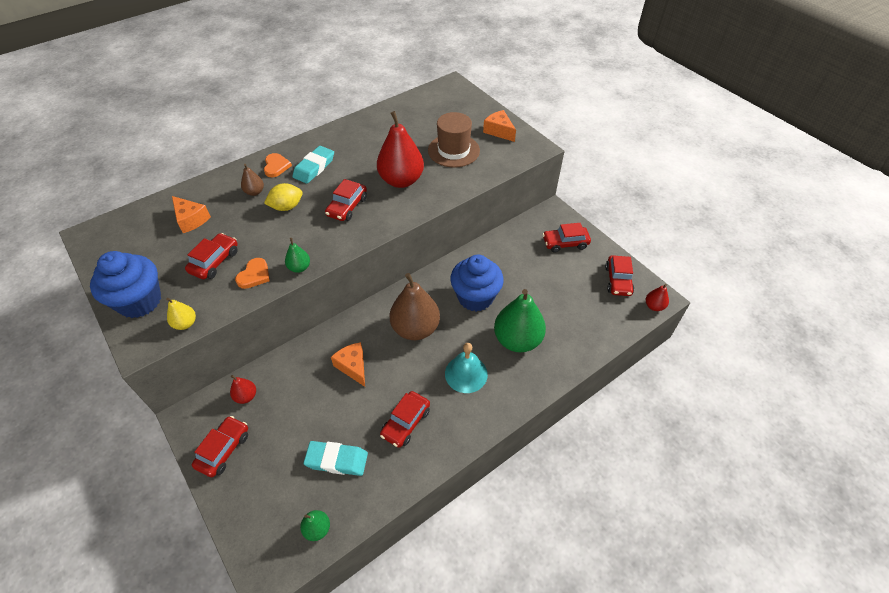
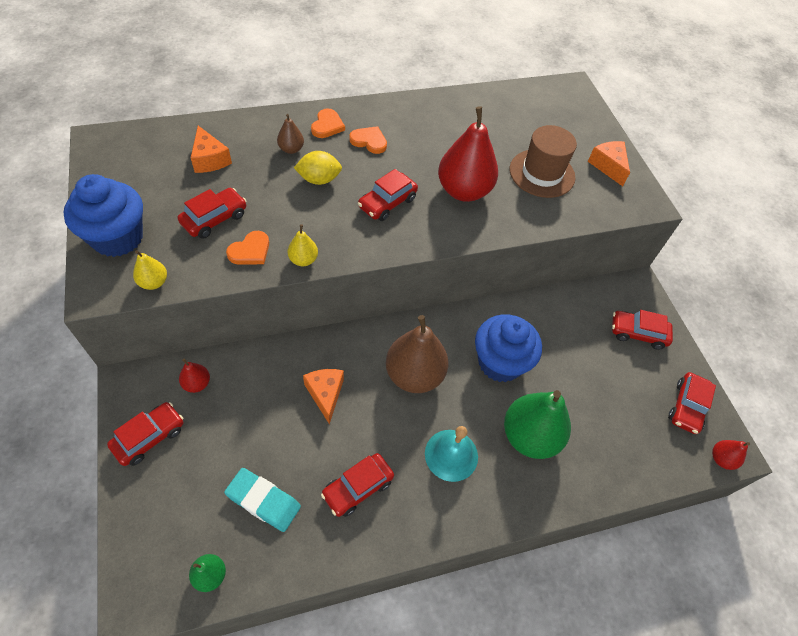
camera: 15 degrees right, 5 degrees up
green pear [285,238,310,273] -> yellow pear [288,224,318,266]
turquoise eraser [292,146,334,184] -> orange heart [349,126,387,154]

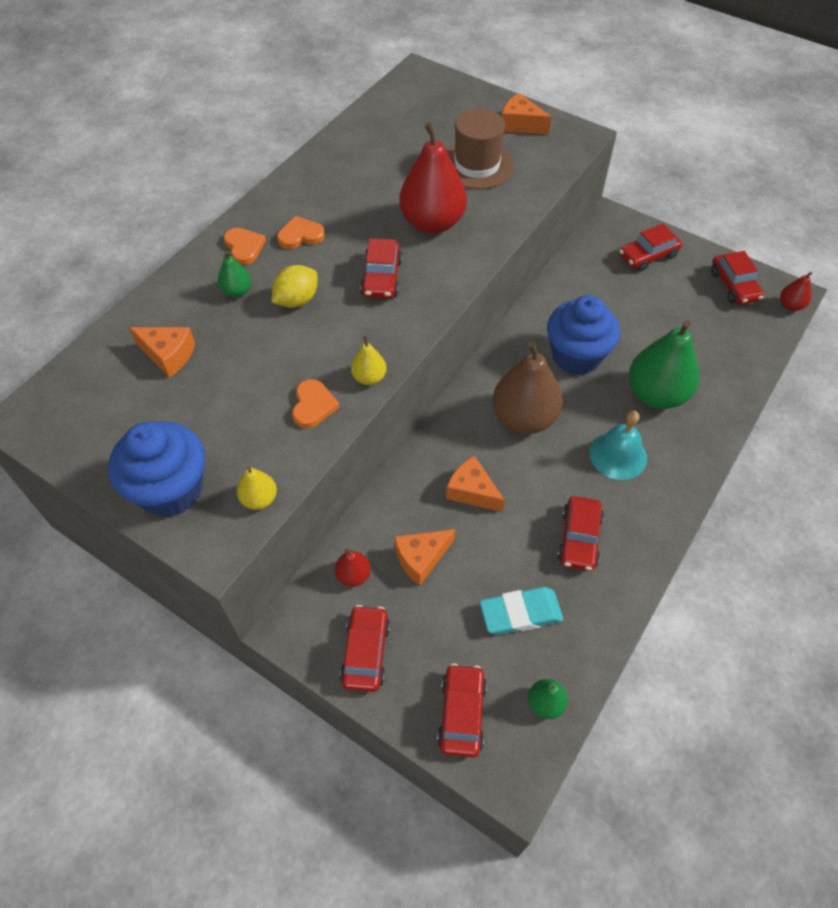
camera: 35 degrees left, 0 degrees up
red car [177,188,247,239] -> red car moved to [437,663,487,758]
brown pear [277,114,304,154] -> green pear [218,251,251,297]
none -> orange cheese [394,529,455,585]

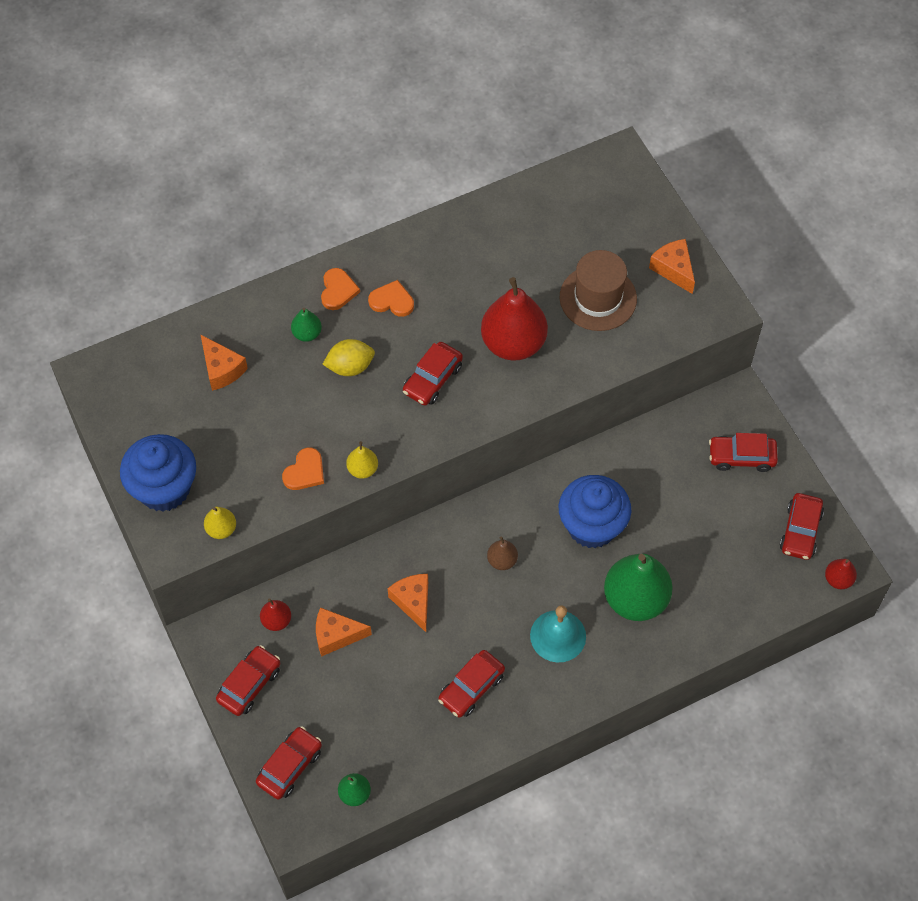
camera: 30 degrees right, 5 degrees up
turquoise eraser [480,587,564,635] -> none
brown pear [492,341,563,434] -> brown pear [487,536,518,570], size x0.46

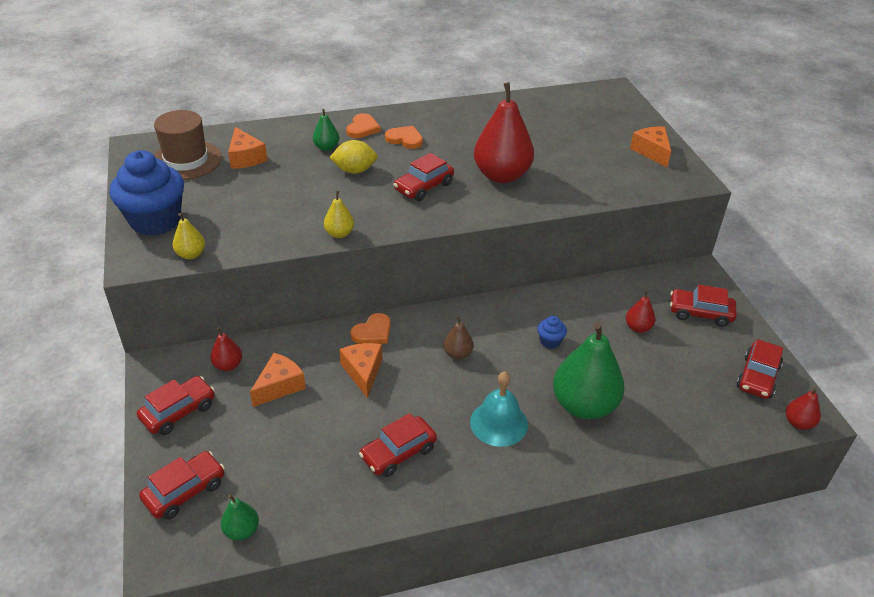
camera: 10 degrees right, 20 degrees down
orange heart [282,447,324,490] -> orange heart moved to [350,313,391,344]
orange cheese [316,607,372,657] -> orange cheese turned 120 degrees clockwise [250,353,306,407]
blue cupcake [558,475,631,548] -> blue cupcake [537,316,567,349], size x0.42
brown hat [560,250,637,331] -> brown hat moved to [154,110,222,180]
none -> red pear [626,290,655,333]

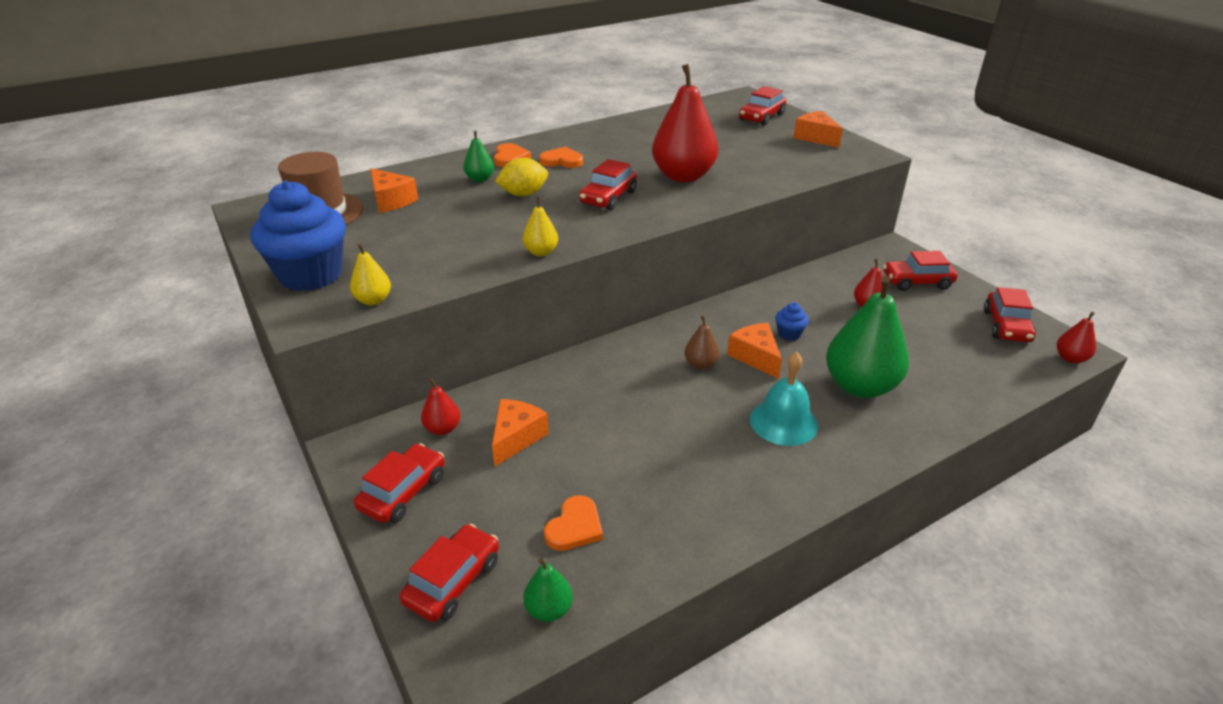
camera: 15 degrees left, 5 degrees down
orange cheese [339,343,382,398] -> orange cheese moved to [727,323,782,379]
orange heart [350,313,391,344] -> orange heart moved to [544,495,603,551]
red car [359,413,437,477] -> red car moved to [739,86,786,126]

